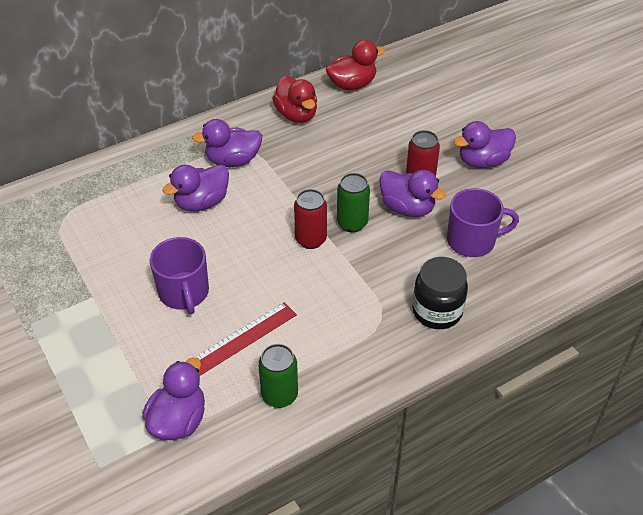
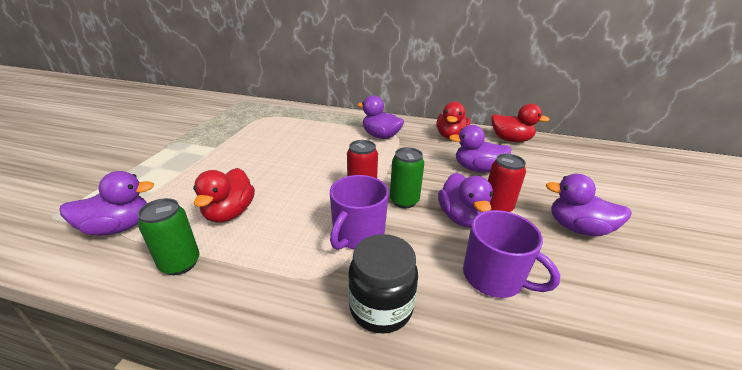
camera: 45 degrees right, 15 degrees down
purple mug [150,237,209,314] -> purple mug moved to [330,175,389,250]
purple duck [163,165,229,212] -> purple duck moved to [449,125,512,172]
red ruler [195,302,297,376] -> red duck [193,168,255,223]

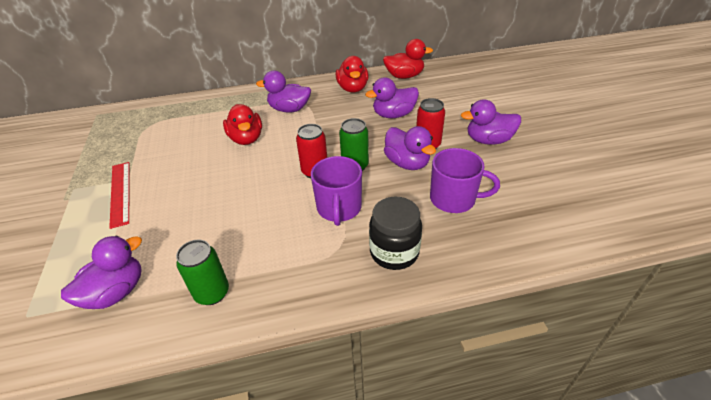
camera: 25 degrees left, 10 degrees up
red duck [193,168,255,223] -> red duck moved to [223,104,262,145]
none -> red ruler [109,162,129,229]

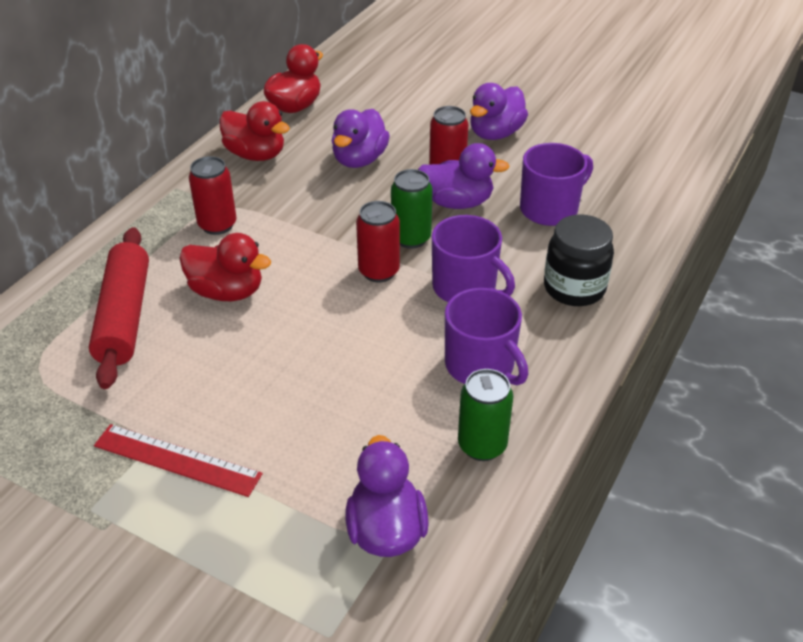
camera: 50 degrees left, 0 degrees up
purple duck [256,71,311,113] -> red can [189,156,237,235]
none -> red rolling pin [89,227,149,389]
none -> purple mug [445,288,528,385]

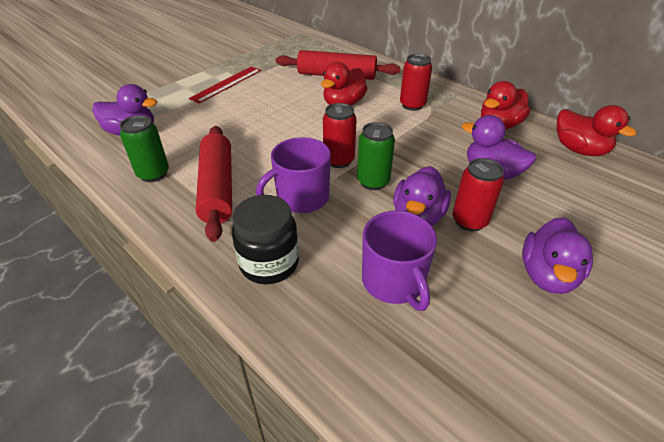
camera: 105 degrees right, 0 degrees up
purple mug [445,288,528,385] -> red rolling pin [196,126,232,242]
purple duck [470,83,528,140] -> purple duck turned 120 degrees counterclockwise [522,217,593,294]

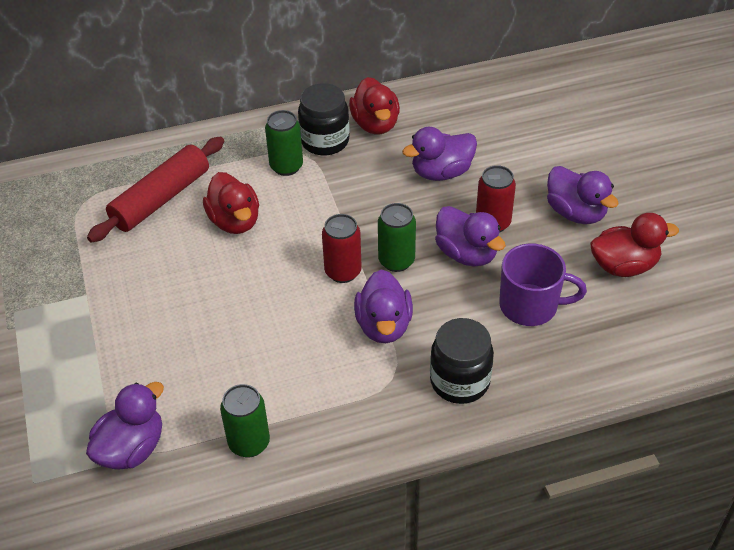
camera: 60 degrees left, 5 degrees up
red ruler [189,67,261,104] -> none
red rolling pin [196,126,232,242] -> none
purple mug [256,137,331,213] -> purple duck [354,270,413,343]
red can [400,54,432,111] -> green can [265,110,303,176]
red duck [557,105,637,156] -> red duck moved to [590,213,679,277]
none -> black jar [298,83,350,155]

